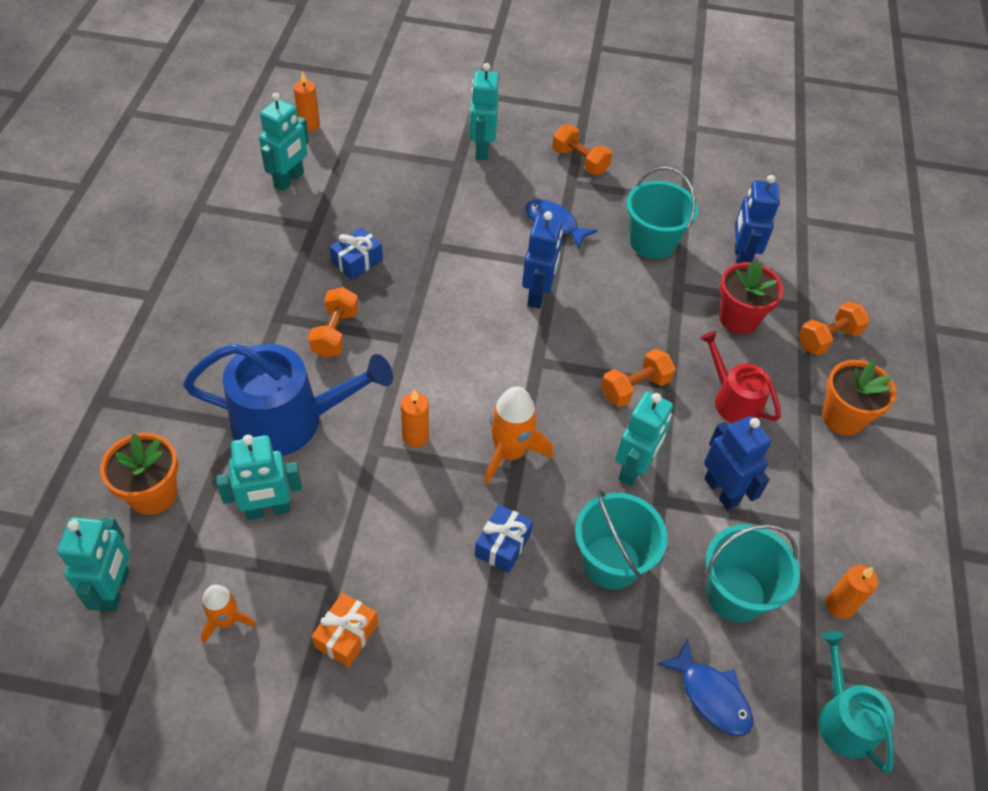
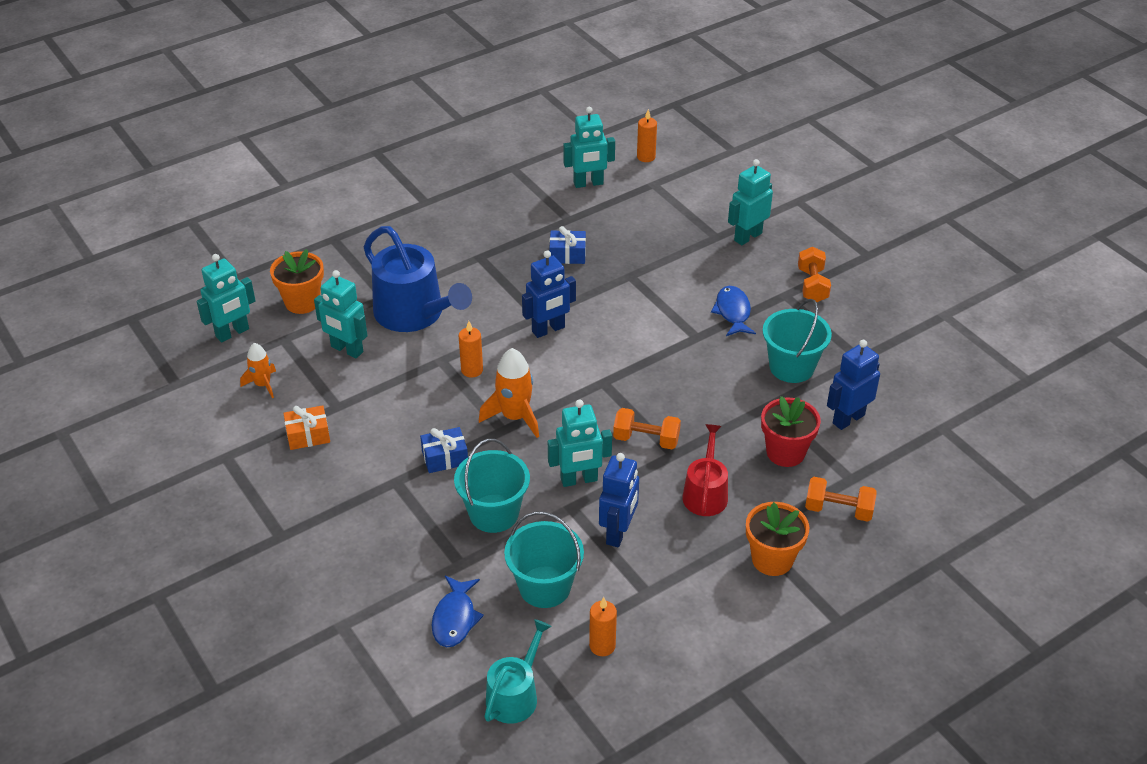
camera: 50 degrees right, 10 degrees down
orange dumbbell [308,287,359,358] -> none
blue robot [522,211,563,309] -> blue robot moved to [522,250,576,338]

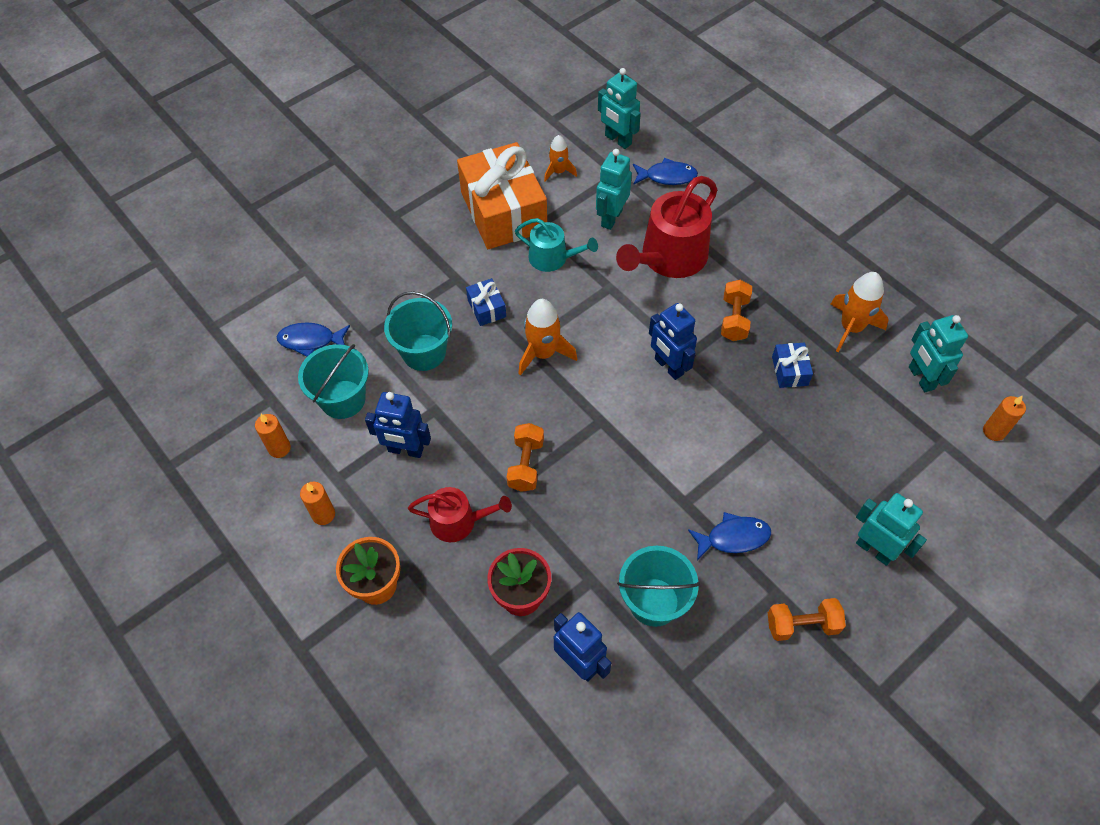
camera: 85 degrees right, 15 degrees up
orange flower pot [270,249,324,314] -> blue fish [633,158,698,185]
orange gift [283,405,330,450] -> orange gift [457,142,547,249], size x2.40
blue watering can [364,226,472,332] -> red watering can [616,176,717,278]
orange candle [459,321,483,378] -> orange candle moved to [300,482,335,525]
turquoise watering can [484,619,552,724] -> turquoise watering can moved to [515,218,598,272]
turquoise robot [548,400,612,487] -> none
orange dumbbell [805,477,877,522] -> orange dumbbell moved to [721,280,752,341]
none -> orange rocket [830,272,888,352]

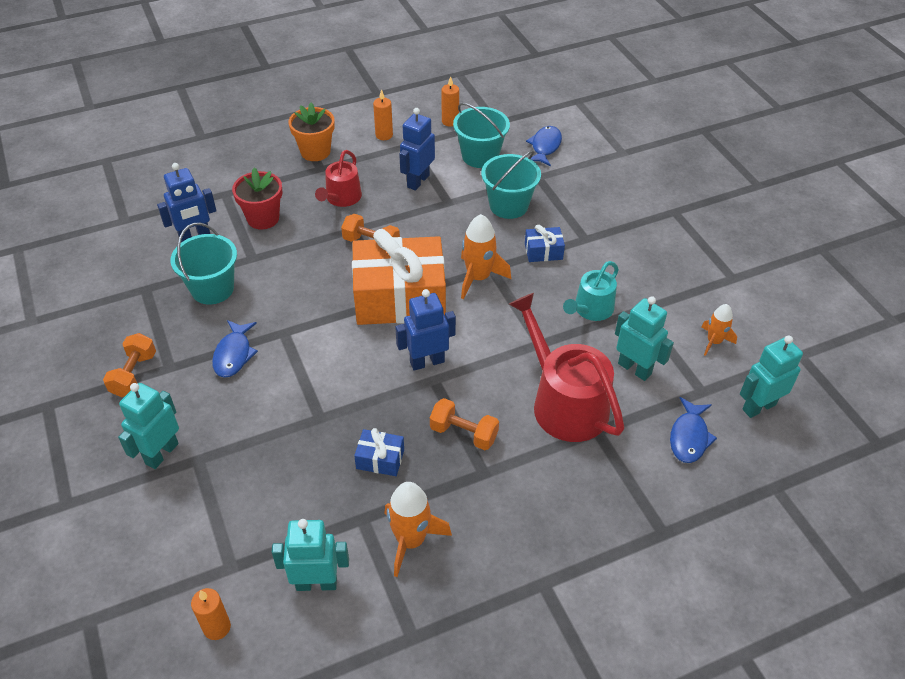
camera: 105 degrees right, 10 degrees down
orange gift [457,142,547,249] -> orange gift moved to [352,229,446,325]
turquoise robot [856,493,927,566] -> turquoise robot turned 150 degrees clockwise [118,383,179,469]

